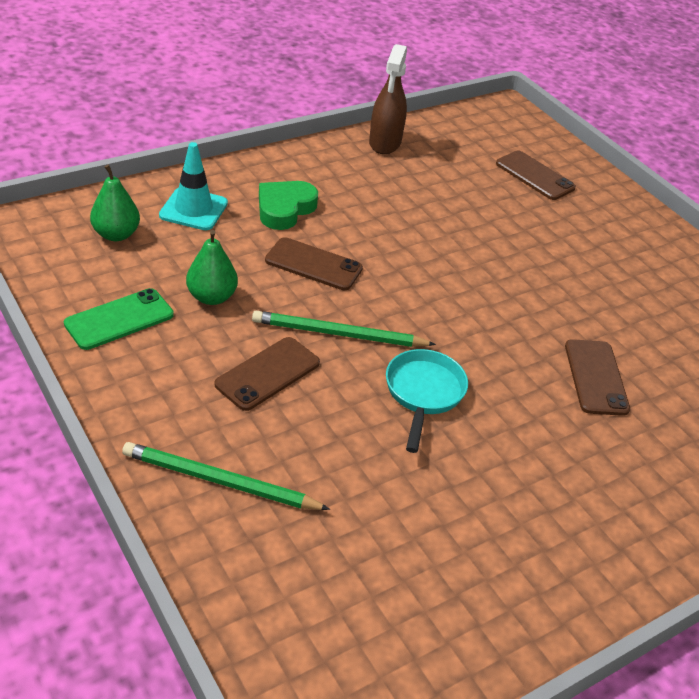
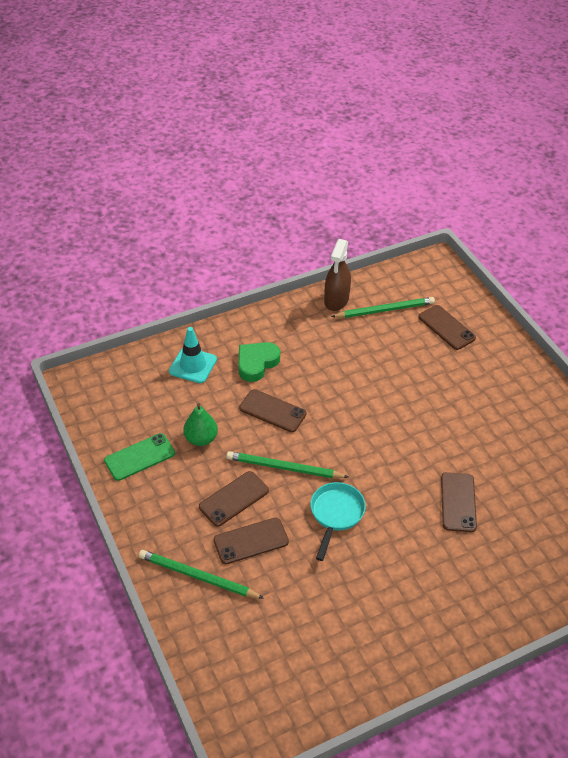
camera: 10 degrees right, 5 degrees up
green pear [90,165,140,241] -> none
none -> brown phone [213,517,289,564]
none -> green pencil [331,297,435,318]

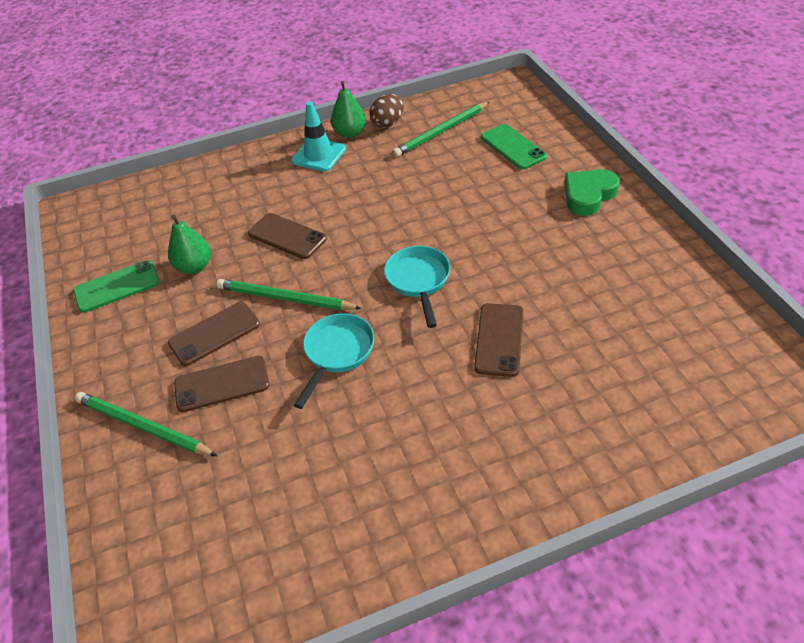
camera: 10 degrees right, 0 degrees up
turquoise traffic cone [169,327,217,383] -> turquoise traffic cone moved to [291,101,346,171]
green heart [238,342,280,382] -> green heart moved to [564,169,620,216]
brown spray bottle [324,239,351,311] -> brown egg [369,94,404,128]
green pencil [331,297,435,318] -> green pencil turned 150 degrees clockwise [393,102,490,157]
brown phone [419,305,476,350] -> green phone [481,124,547,169]
none -> green pear [331,81,366,138]
none -> turquoise pan [384,246,450,328]

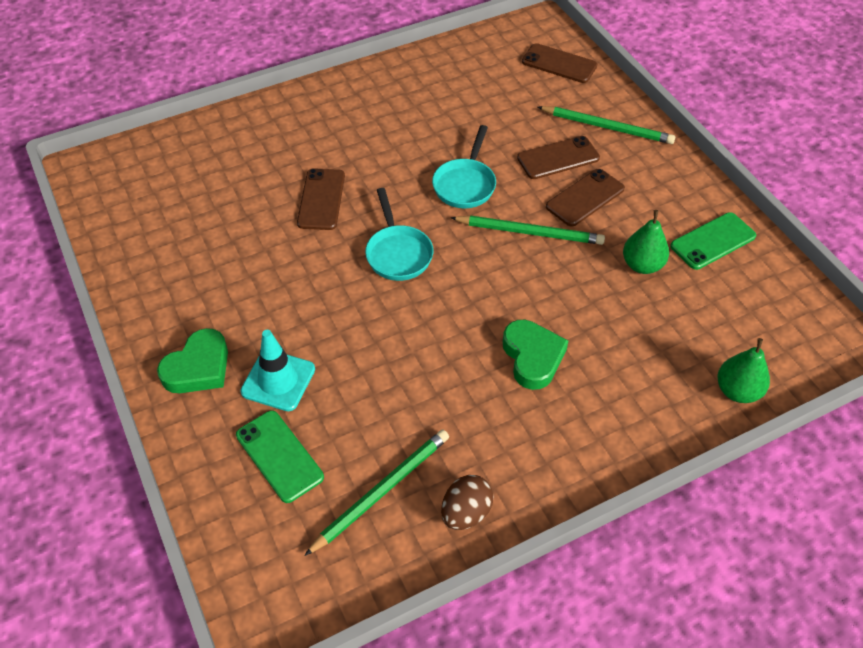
camera: 170 degrees right, 5 degrees up
brown phone [248,213,327,259] -> brown phone moved to [522,43,597,83]
turquoise traffic cone [291,101,346,171] -> turquoise traffic cone moved to [240,330,315,411]
green pear [331,81,366,138] -> green pear moved to [718,338,770,403]
none -> green heart [503,320,568,390]

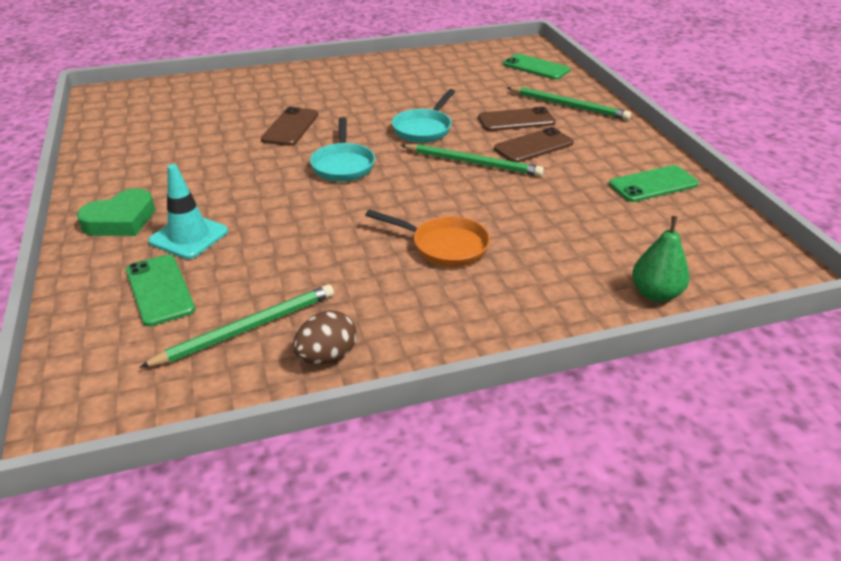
camera: 10 degrees right, 15 degrees down
green heart [503,320,568,390] -> orange pan [366,209,490,267]
brown phone [522,43,597,83] -> green phone [503,54,570,80]
green pear [623,210,669,274] -> none

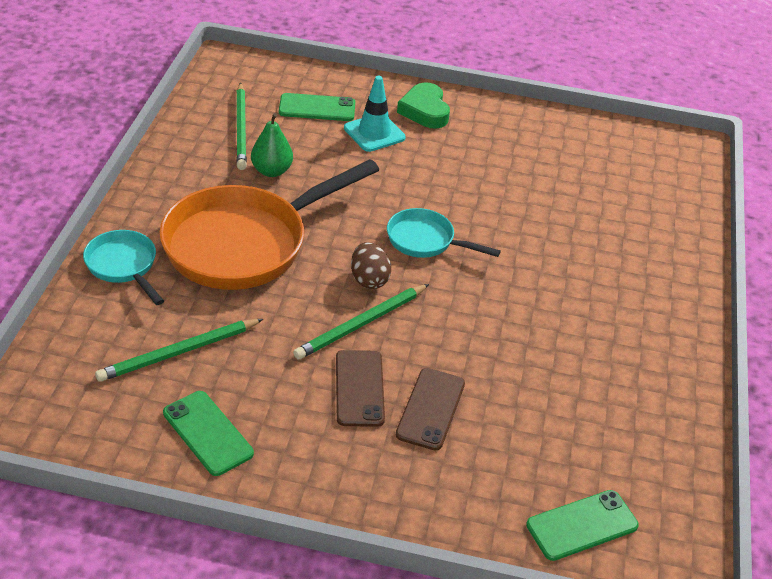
camera: 115 degrees right, 5 degrees up
brown phone [261,107,318,146] -> none
brown egg [293,310,357,365] -> brown egg moved to [351,242,391,289]
orange pan [366,209,490,267] -> orange pan [159,159,379,290], size x2.04
turquoise pan [392,89,455,143] -> turquoise pan moved to [83,230,164,305]
green pencil [507,87,631,120] -> green pencil moved to [95,319,263,382]
green phone [609,165,699,202] -> green phone turned 45 degrees counterclockwise [163,391,254,476]
green pear [632,216,690,302] -> green pear moved to [251,113,293,177]

